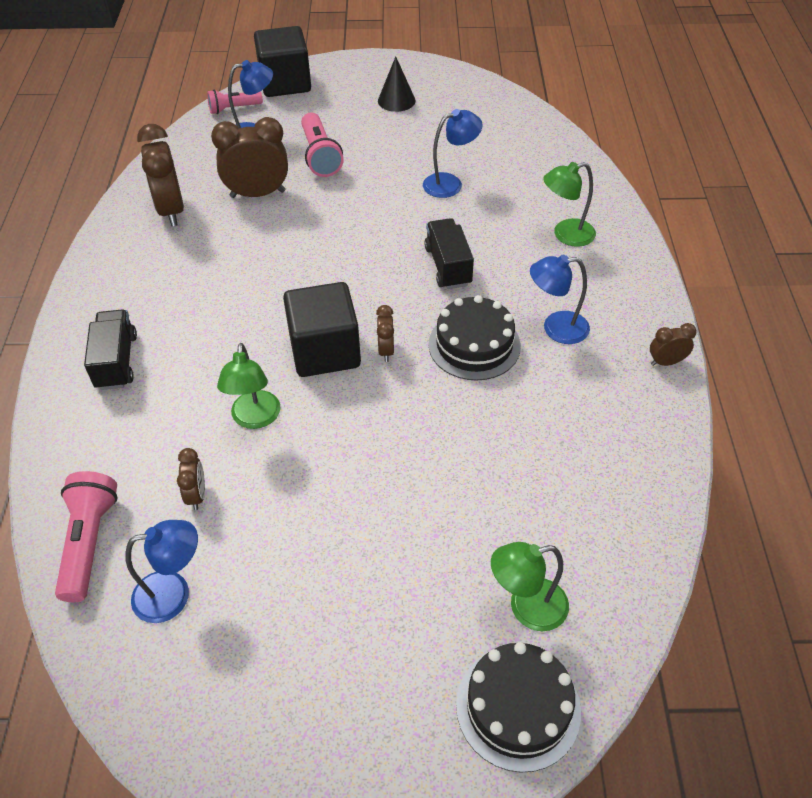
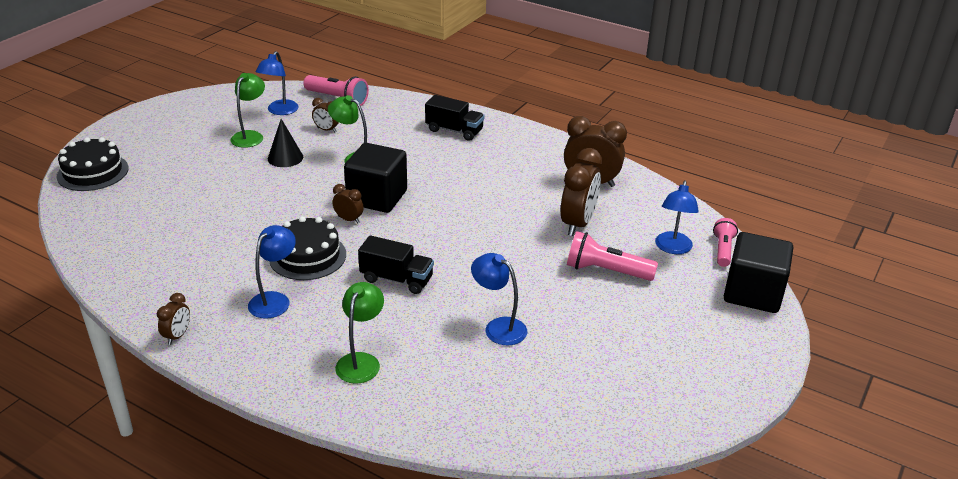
camera: 120 degrees right, 15 degrees down
black cone [378,56,416,112] -> black cone moved to [268,119,303,167]
blue lamp [423,109,483,198] -> blue lamp turned 120 degrees clockwise [471,253,527,345]
green lamp [491,542,569,631] -> green lamp moved to [230,73,265,148]

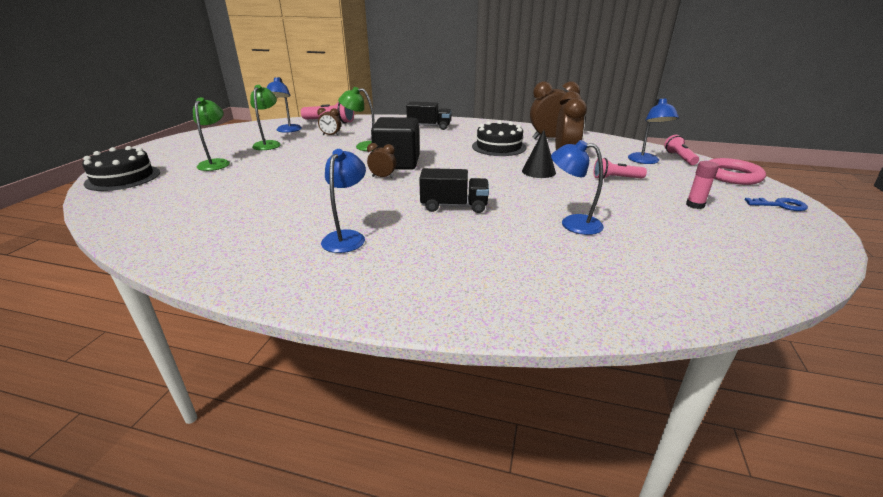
camera: 15 degrees left, 5 degrees down
brown clock [157,293,190,345] -> none
black cone [268,119,303,167] -> black cone moved to [522,130,556,178]
black cake [269,216,346,280] -> black cake moved to [472,121,526,156]
green lamp [335,282,384,384] -> green lamp moved to [193,97,230,171]
pink flashlight [567,231,658,281] -> pink flashlight [593,158,647,179], size x0.66
black cube [724,232,793,313] -> pink ring [709,158,766,185]
none -> pink glue stick [686,161,719,209]
none -> blue key [744,198,808,211]

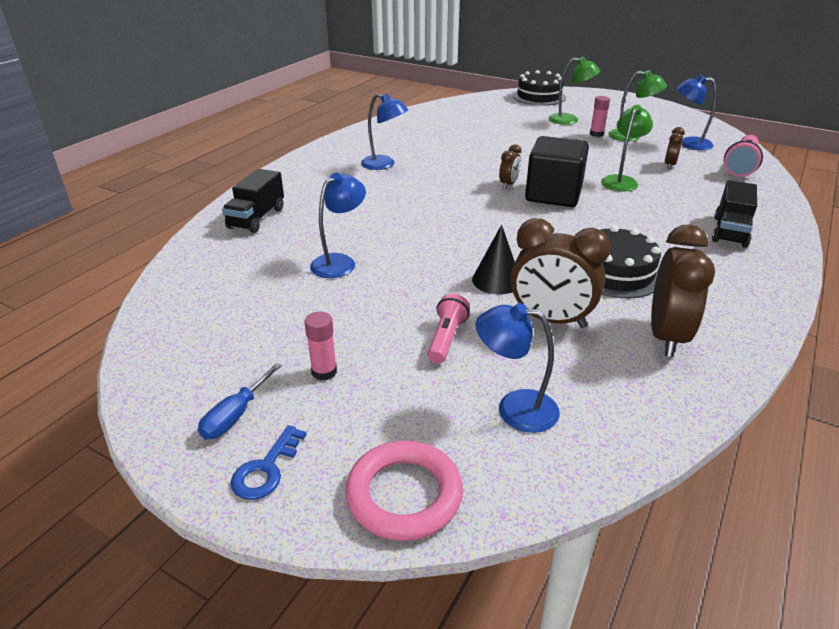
camera: 105 degrees right, 5 degrees up
black truck [419,168,489,213] -> black truck moved to [222,169,284,233]
pink flashlight [664,135,699,165] -> none
none -> blue screwdriver [198,363,282,440]
none -> pink glue stick [590,96,610,137]

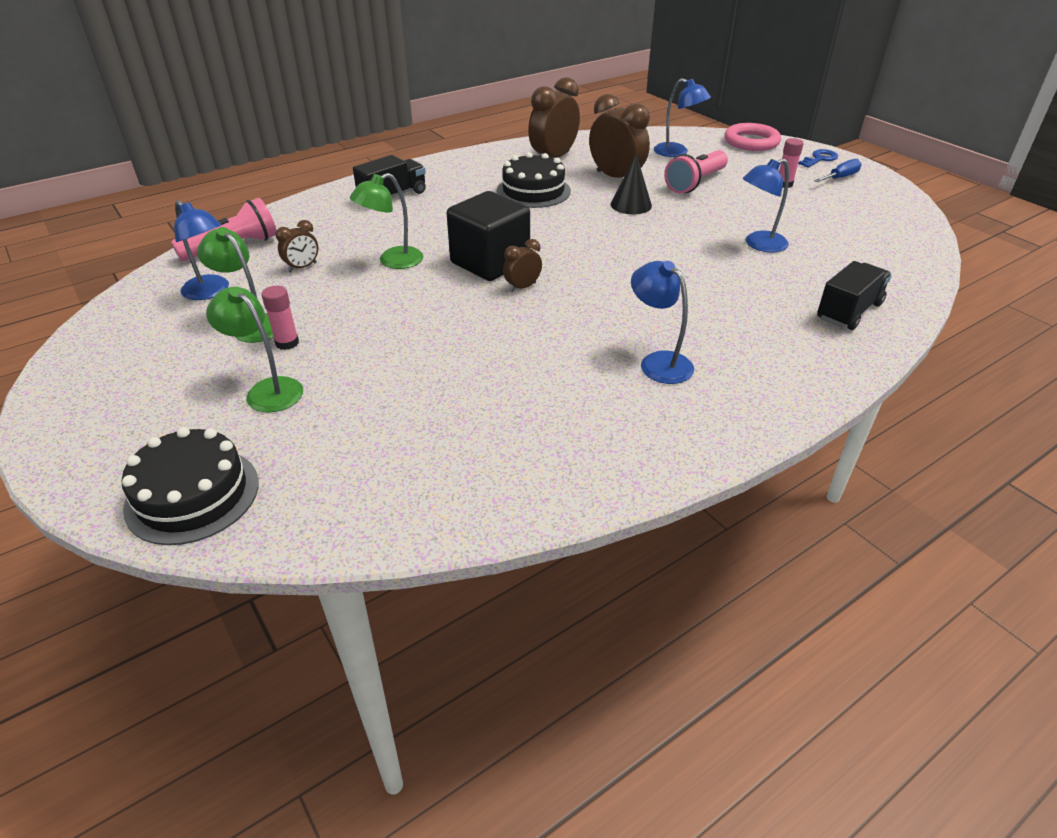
camera: 155 degrees left, 5 degrees up
pink flashlight [427,294,470,364] -> pink flashlight [664,150,728,194], size x1.51

